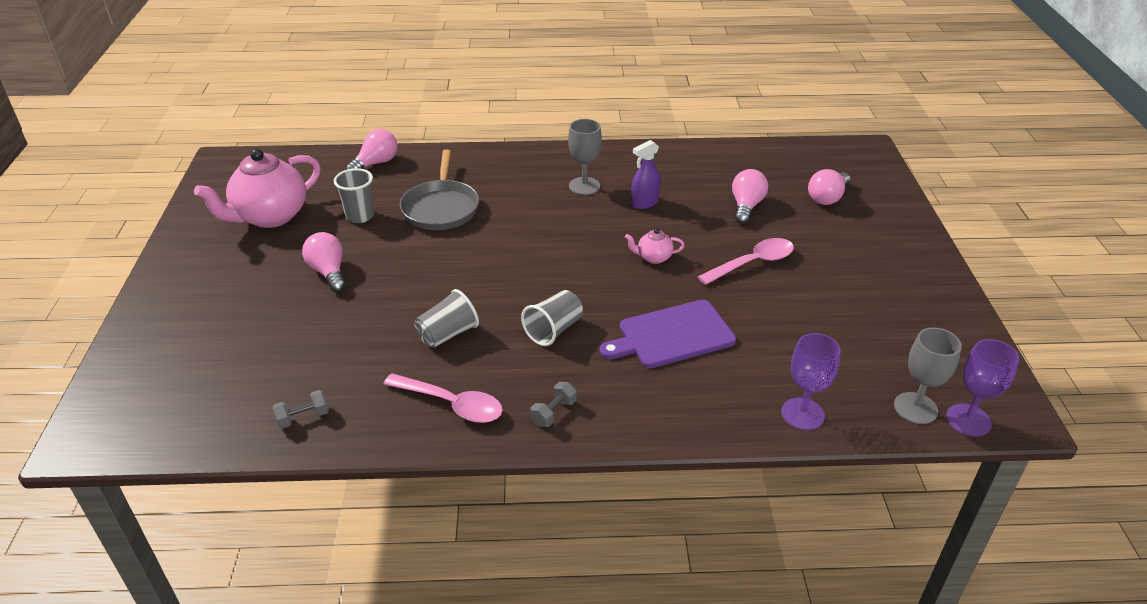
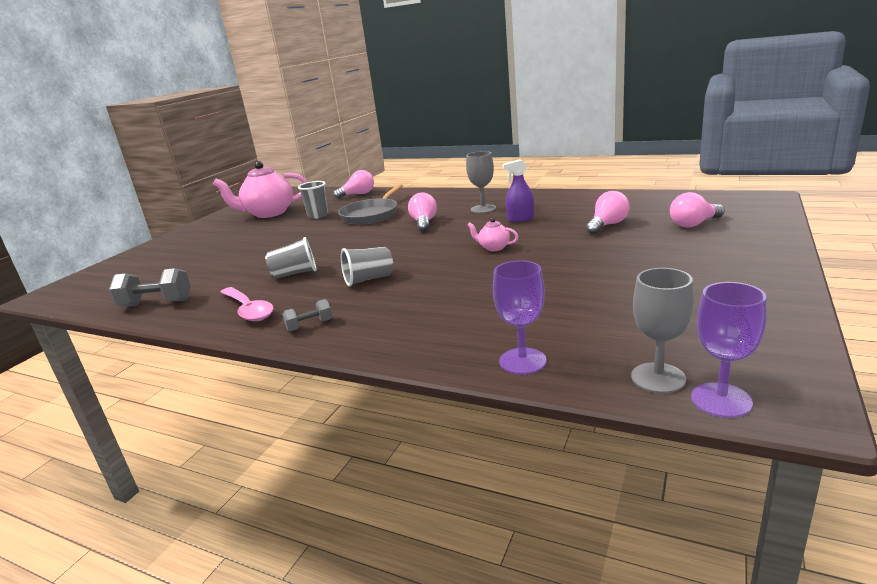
camera: 30 degrees right, 15 degrees down
grey dumbbell [273,390,329,429] -> grey dumbbell [109,268,191,306], size x1.75
pink light bulb [302,232,346,292] -> pink light bulb moved to [408,192,437,231]
purple cutting board [599,300,736,368] -> none
pink spoon [697,238,794,285] -> none

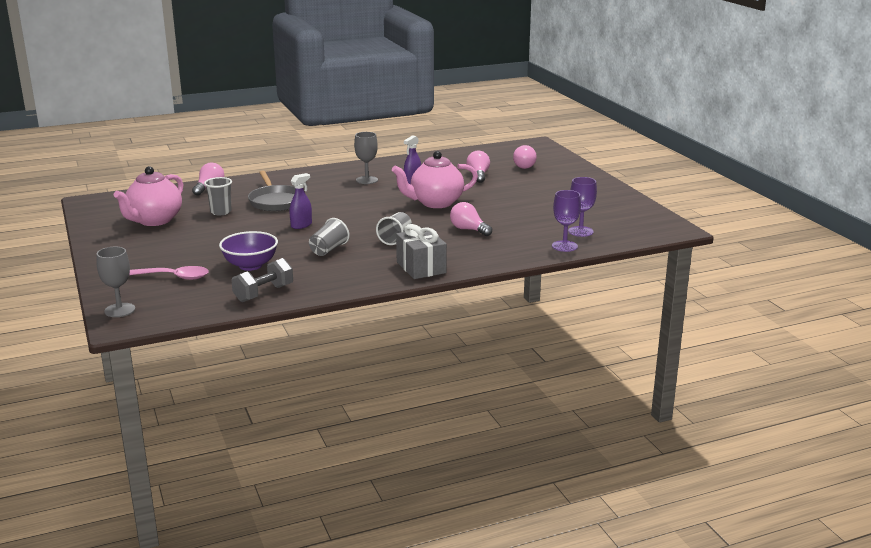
camera: 50 degrees left, 0 degrees up
pink spoon [221,287,274,321] -> pink spoon moved to [129,266,209,280]
grey dumbbell [282,299,332,332] -> grey gift [396,224,447,279]
pink light bulb [408,192,437,231] -> pink light bulb moved to [450,202,492,236]
pink teapot [467,218,519,251] -> pink teapot [392,151,478,208], size x2.26
grey goblet [631,268,694,394] -> grey goblet moved to [96,247,135,317]
purple goblet [691,282,767,418] -> purple goblet moved to [568,177,597,237]
none -> purple bowl [219,231,278,271]
none -> purple spray bottle [289,173,312,229]

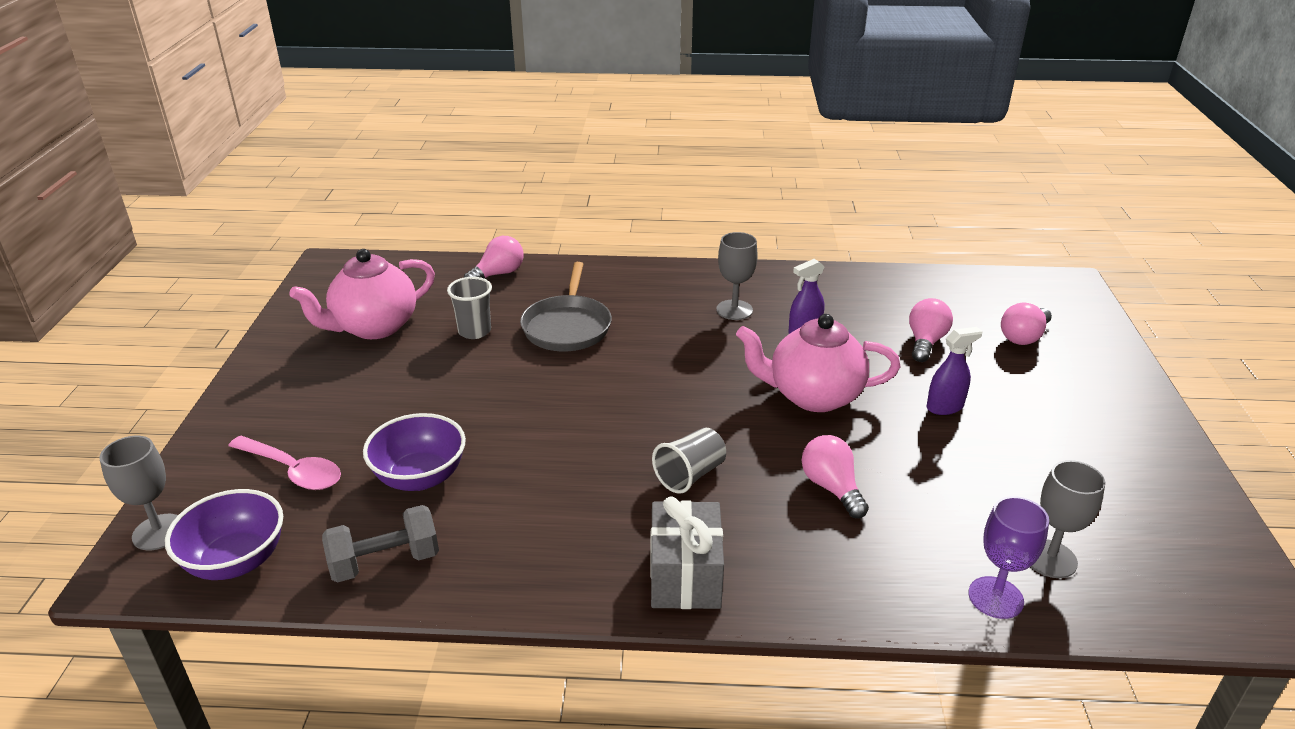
camera: 25 degrees right, 10 degrees up
purple spray bottle [289,173,312,229] -> purple spray bottle moved to [927,327,983,415]
grey cup [309,218,350,256] -> none
purple goblet [568,177,597,237] -> grey goblet [1031,460,1105,578]
none -> purple bowl [165,489,283,580]

